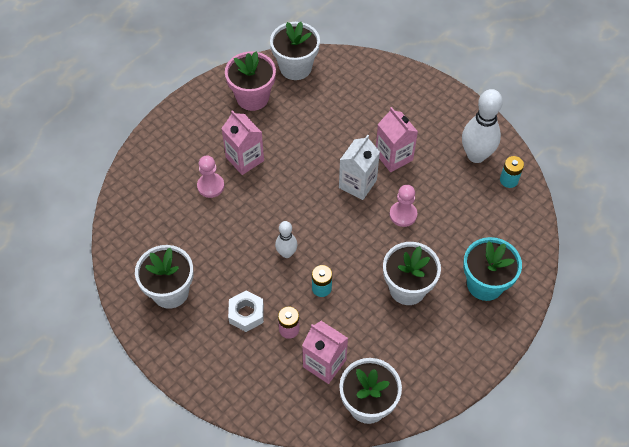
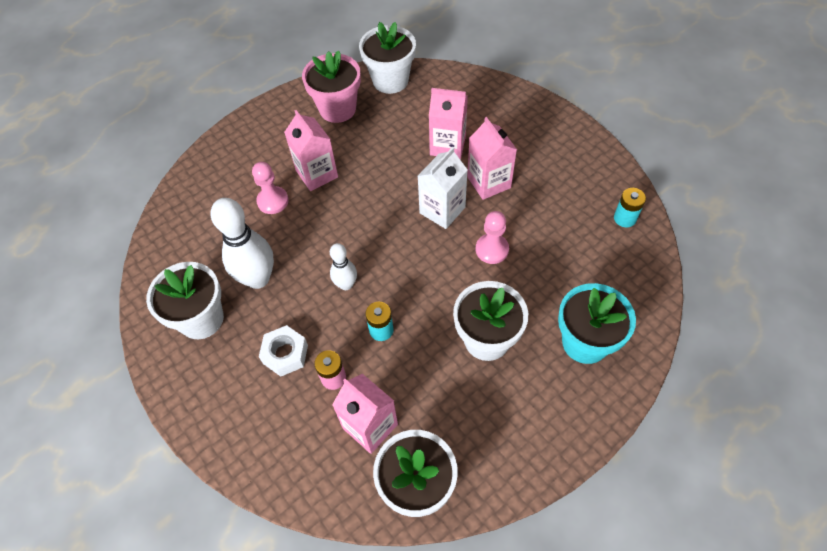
camera: 10 degrees right, 0 degrees up
white bowling pin [462,89,503,163] -> white bowling pin moved to [211,198,274,289]
none -> pink carton [429,88,468,159]

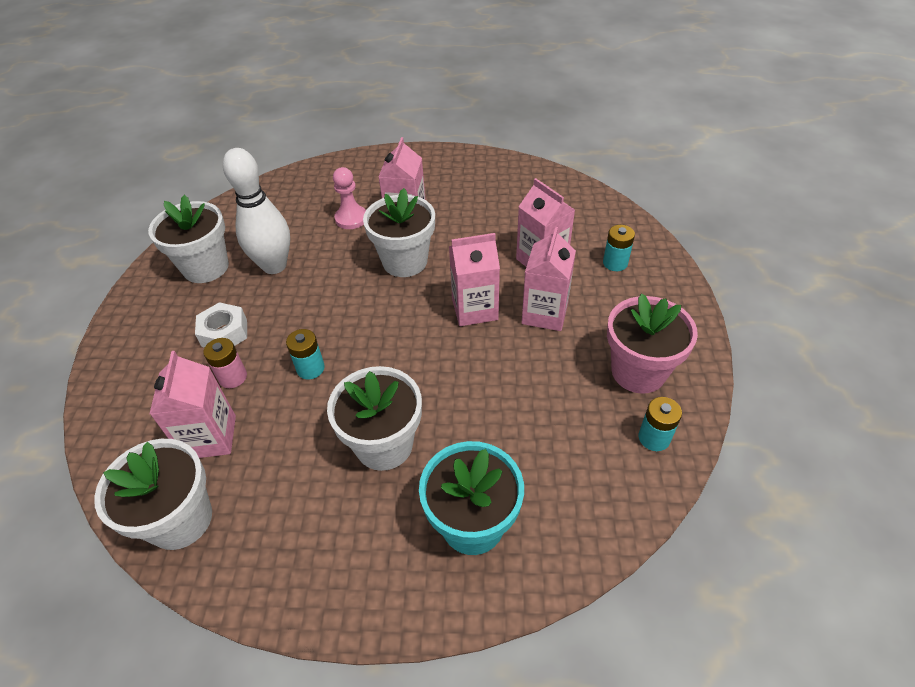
camera: 40 degrees right, 10 degrees down
pink flower pot [302,51,361,123] -> pink flower pot moved to [607,294,698,394]
white bowling pin [330,243,357,290] -> none
white flower pot [359,22,416,94] -> white flower pot moved to [363,188,435,277]
white carton [418,147,468,229] -> pink carton [449,233,500,326]
pink pawn [476,211,509,264] -> none
none -> turquoise battery [603,225,635,271]

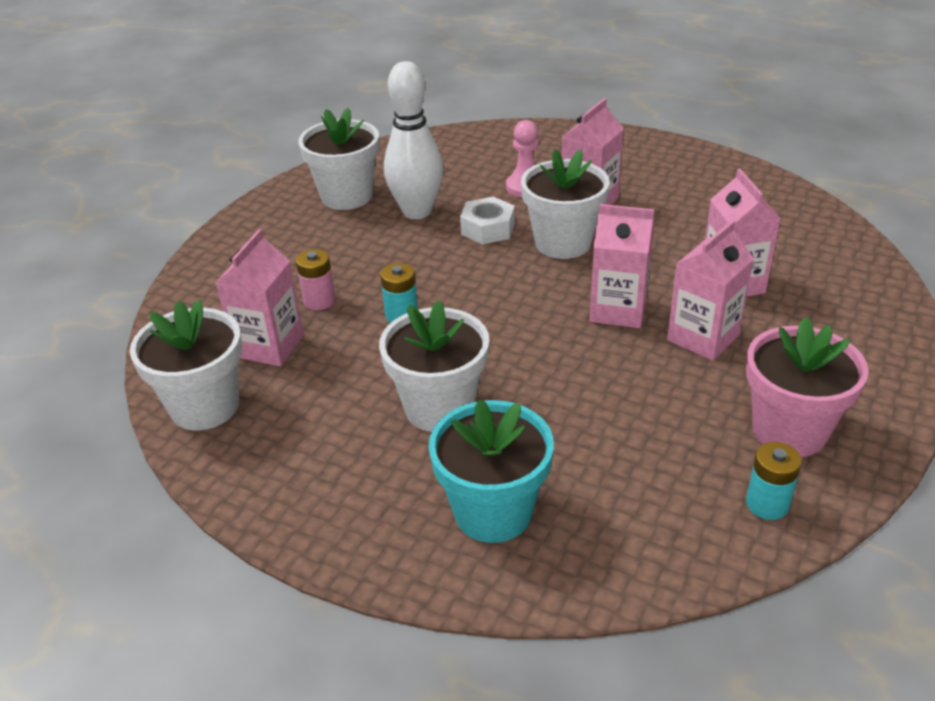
camera: 25 degrees right, 10 degrees down
white nut [195,302,247,348] -> white nut moved to [460,197,515,245]
turquoise battery [603,225,635,271] -> none

